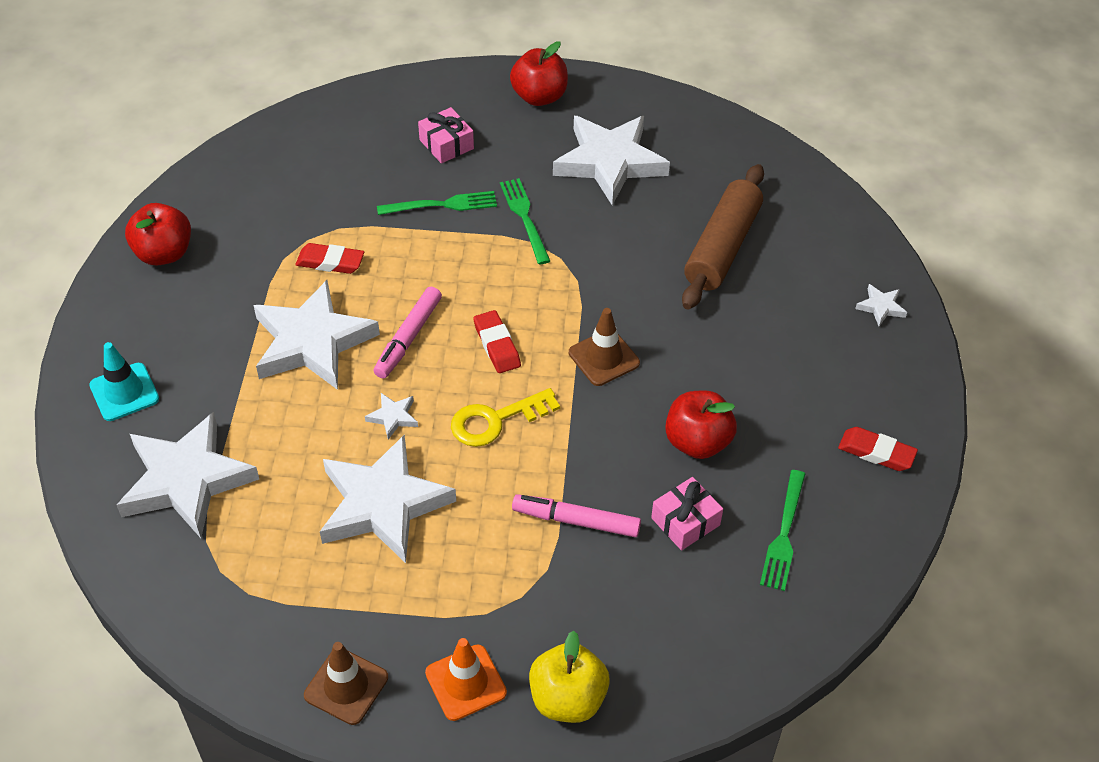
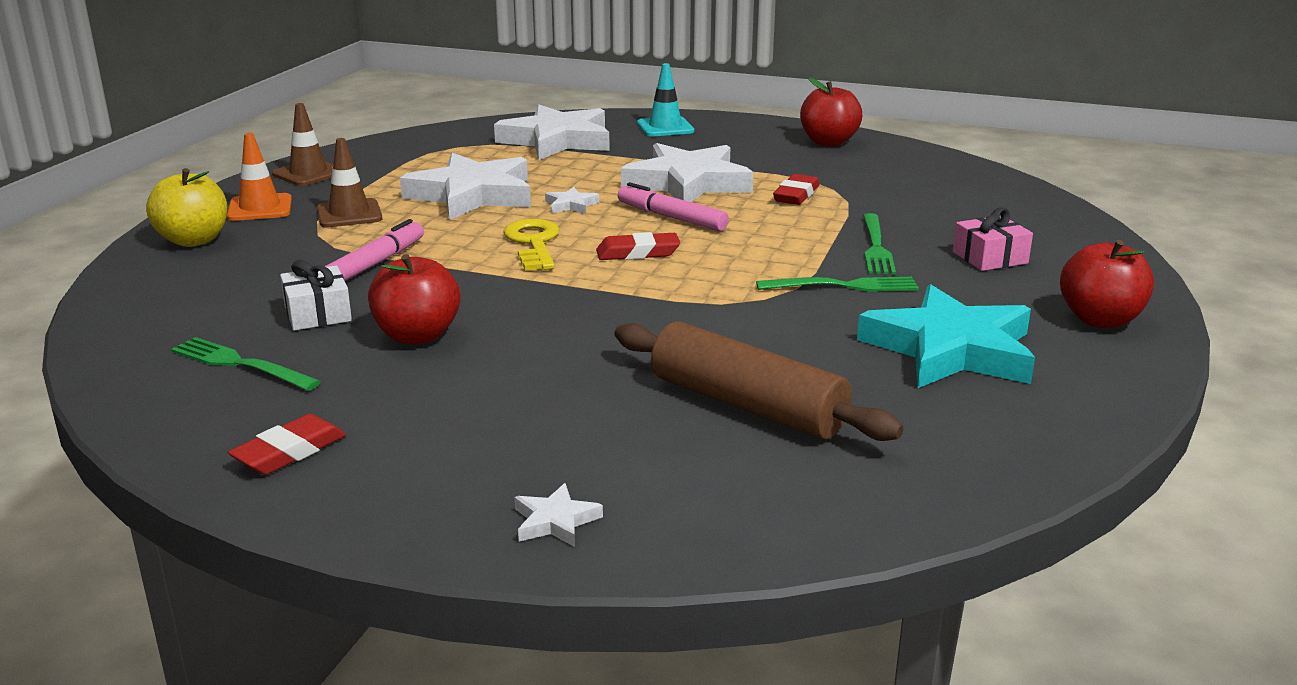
camera: 105 degrees right, 25 degrees down
white star [553,116,670,205] -> turquoise star [857,284,1035,388]
brown traffic cone [569,308,640,386] -> brown traffic cone moved to [317,138,383,227]
pink gift [651,477,723,550] -> white gift [280,260,352,331]

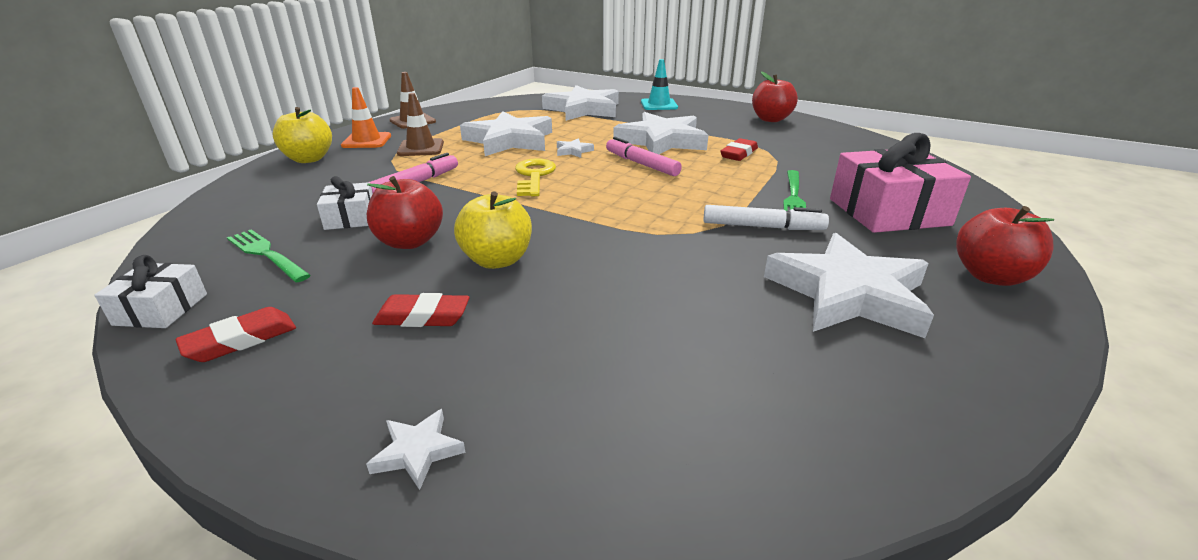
camera: 10 degrees right, 5 degrees up
red eraser [596,232,680,260] -> red eraser moved to [372,293,470,327]
brown rolling pin [615,321,903,441] -> none
green fork [756,277,919,292] -> white marker [704,205,829,230]
turquoise star [857,284,1035,388] -> white star [764,233,934,338]
pink gift [953,208,1033,271] -> pink gift [830,133,971,233], size x1.89
none -> white gift [94,255,207,328]
none -> yellow apple [454,191,532,269]

